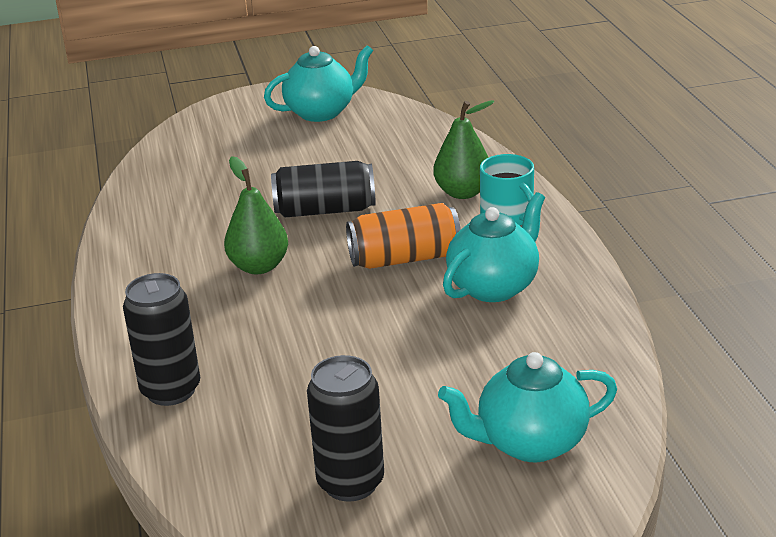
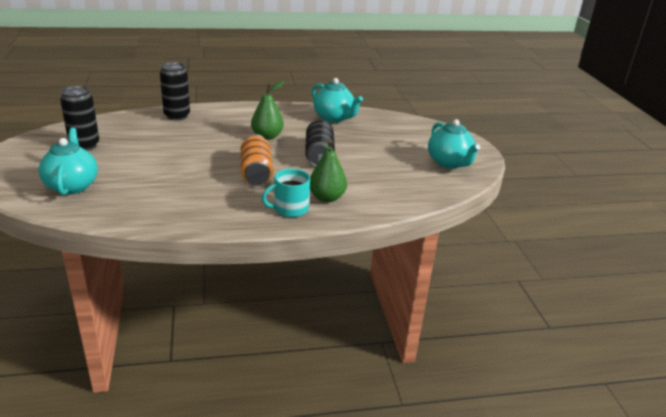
camera: 90 degrees right, 0 degrees up
turquoise teapot [443,192,545,302] -> turquoise teapot moved to [311,78,363,123]

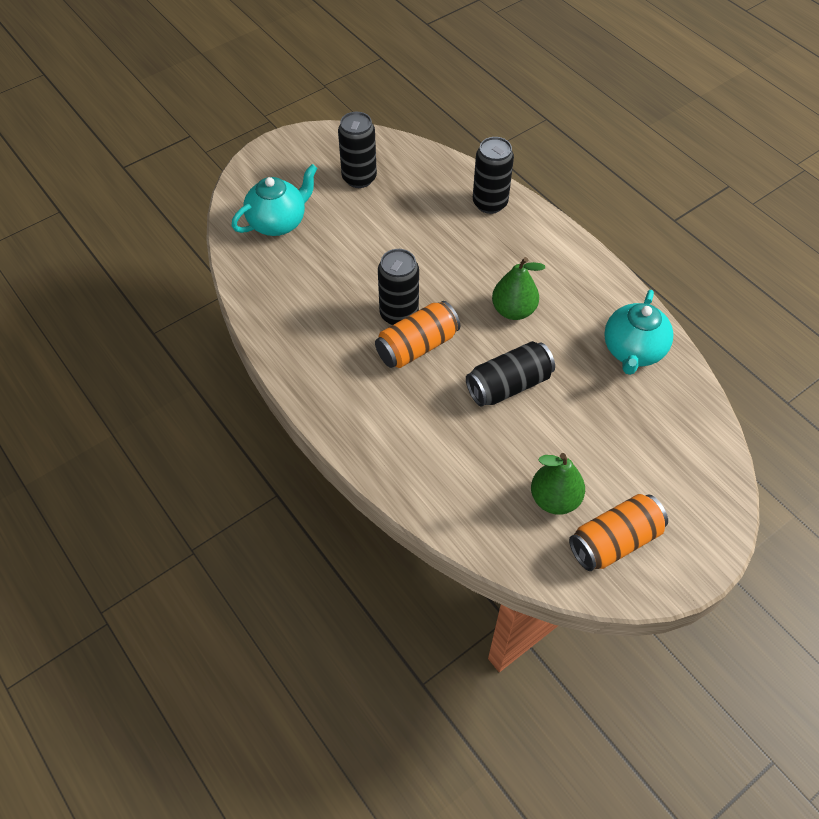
camera: 65 degrees right, 25 degrees up
turquoise mug [262,169,310,217] -> none
green pear [310,140,347,202] -> green pear moved to [531,453,585,515]
turquoise teapot [428,119,480,169] -> orange can [569,494,668,571]
none -> black can [378,249,419,325]

